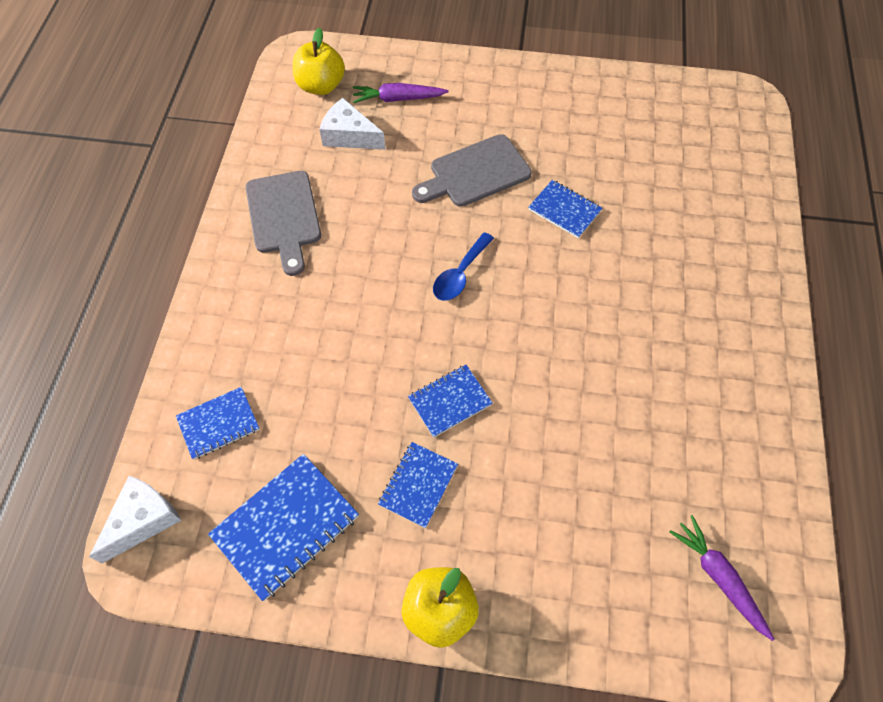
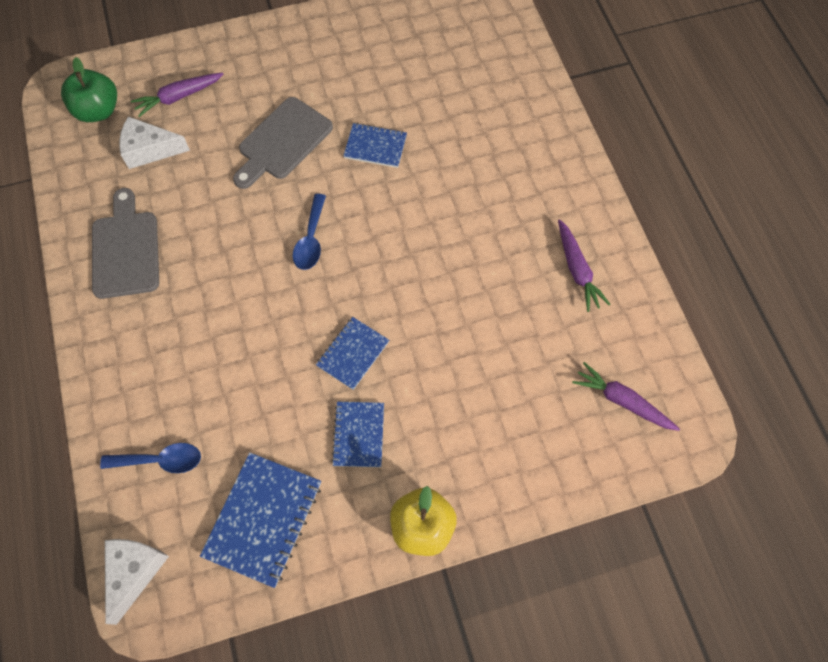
camera: 25 degrees left, 5 degrees up
blue notebook [176,387,260,460] -> blue spoon [100,443,201,473]
grey cutting board [245,171,321,276] -> grey cutting board turned 150 degrees counterclockwise [92,188,159,299]
yellow apple [292,28,345,95] -> green apple [61,57,117,122]
none -> purple carrot [558,219,610,312]

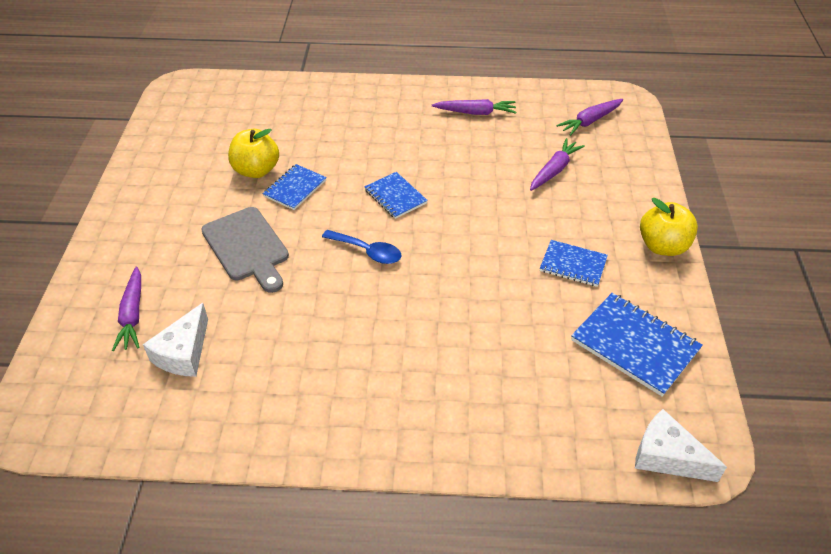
camera: 70 degrees left, 20 degrees down
green apple [61,57,117,122] -> none
grey cutting board [92,188,159,299] -> none
blue spoon [100,443,201,473] -> none
blue notebook [316,317,389,390] -> blue notebook moved to [364,172,428,219]
none -> yellow apple [228,129,279,178]
none -> purple carrot [530,138,585,191]

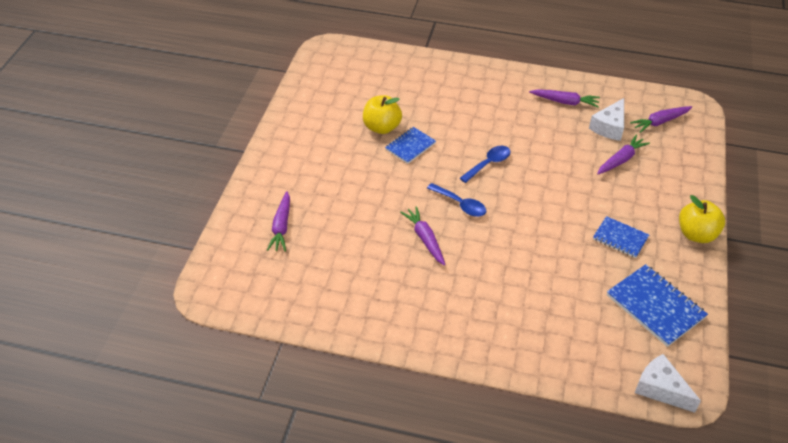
camera: 10 degrees right, 0 degrees up
white cheese [143,303,208,377] -> white cheese moved to [589,98,624,141]
grey cutting board [201,207,289,293] -> none
blue notebook [364,172,428,219] -> blue spoon [460,146,511,183]
none -> purple carrot [400,206,445,266]

